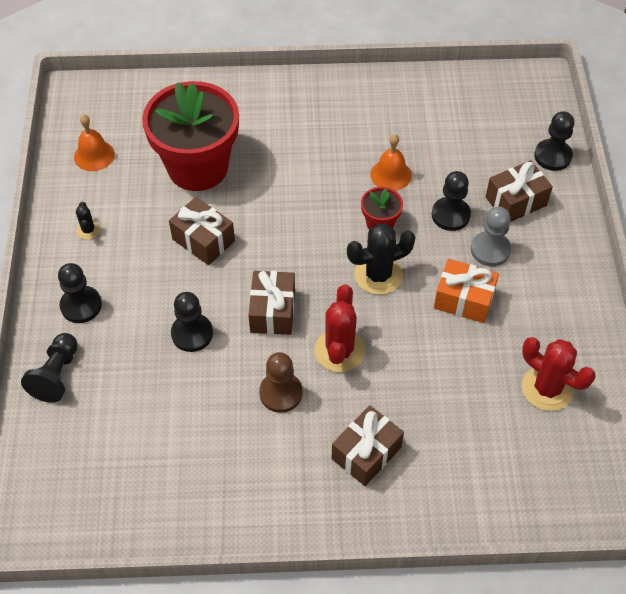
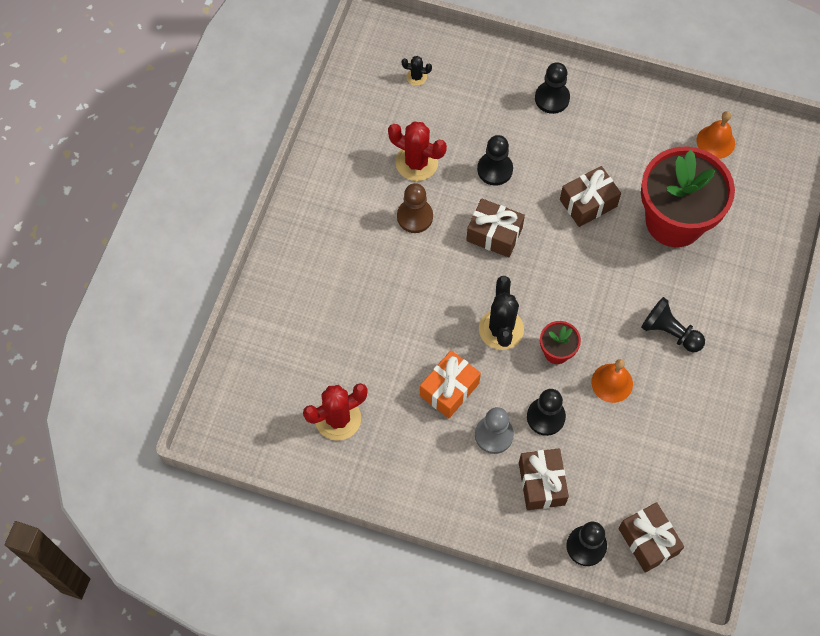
camera: 110 degrees right, 10 degrees up
black pawn [21,333,78,403] -> black pawn moved to [641,297,705,352]
black cactus [76,202,100,240] -> black cactus moved to [402,56,432,86]
red cactus [314,284,365,372] -> red cactus moved to [388,122,447,181]
brown gift [332,405,404,486] -> brown gift moved to [618,502,684,573]

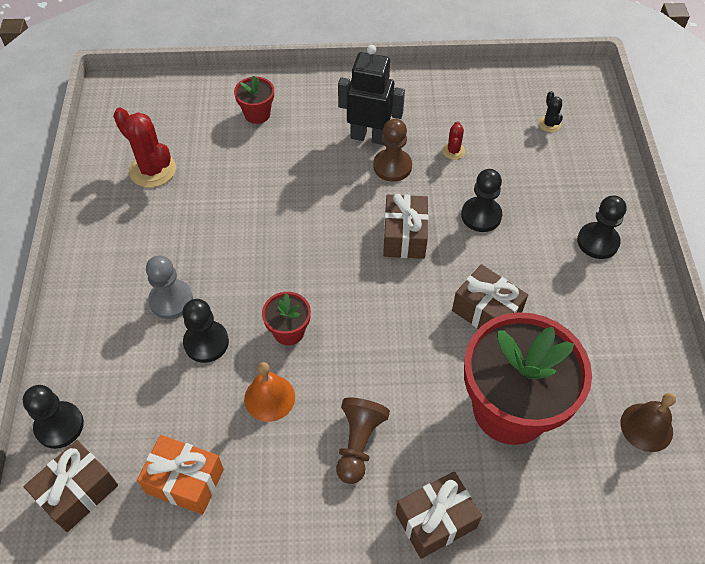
camera: 70 degrees right, 10 degrees down
red cactus [388,122,447,181] -> red cactus [442,121,465,160], size x0.50
orange gift [420,350,481,418] -> orange gift moved to [137,435,224,514]
black cactus [479,276,524,350] -> none
brown gift [519,448,569,510] -> brown gift moved to [396,471,482,559]
black pawn [641,297,705,352] -> brown pawn [336,398,390,484]
orange bell [697,111,735,159] -> brown bell [620,393,676,452]
none -> red flower pot [234,75,274,124]
none -> black robot [338,45,405,145]

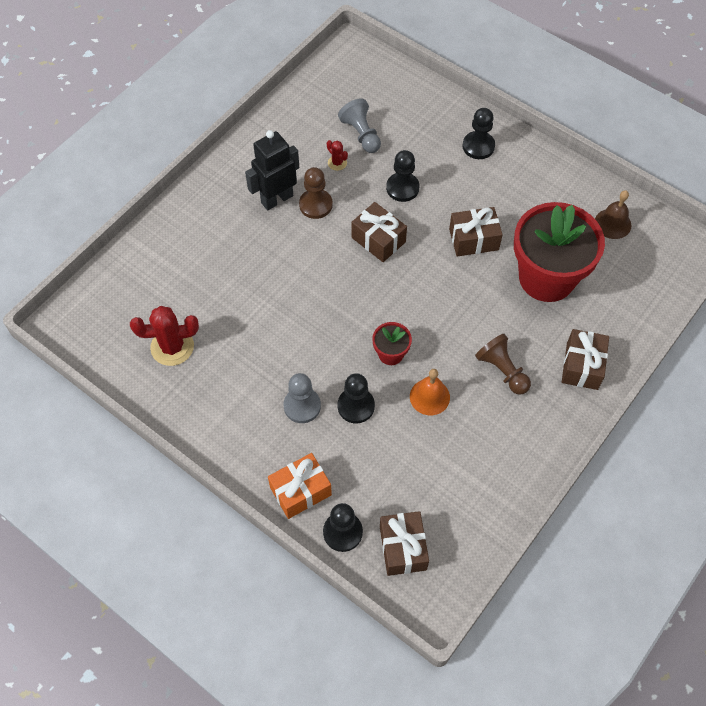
camera: 50 degrees left, 5 degrees up
orange gift [137,435,224,514] -> orange gift moved to [268,453,332,519]
red flower pot [234,75,274,124] -> none
black cactus [539,91,563,132] -> none
none -> grey pawn [338,99,381,153]

